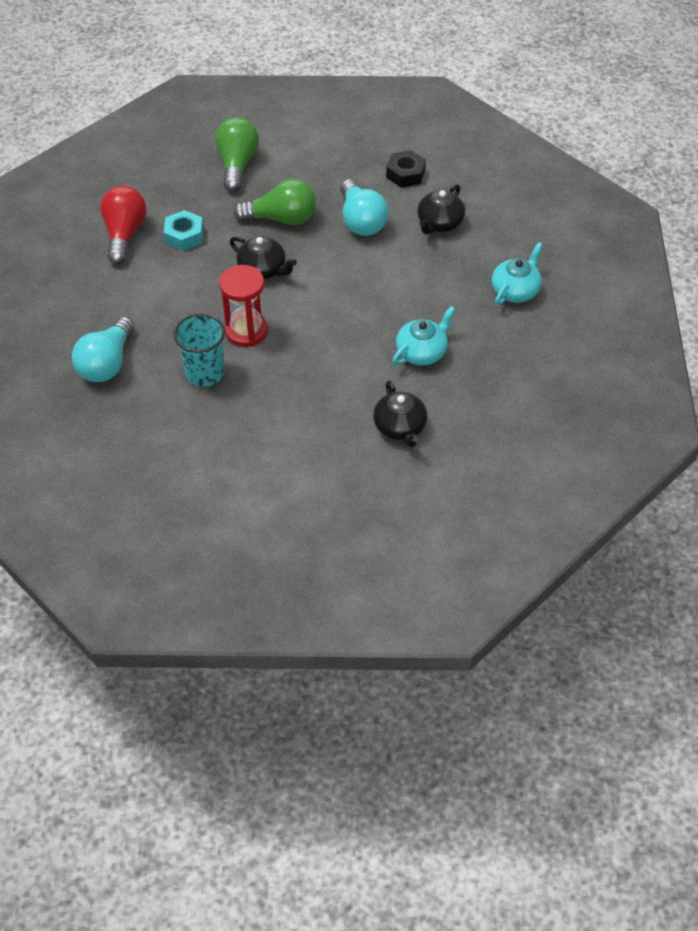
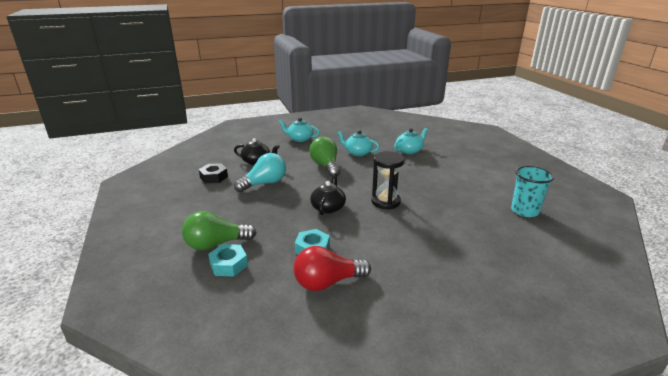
camera: 110 degrees left, 25 degrees down
turquoise light bulb [72,316,135,382] -> none
turquoise cup [174,313,225,387] -> turquoise cup moved to [511,166,554,217]
red hourglass [219,265,268,347] -> black hourglass [371,151,404,210]
green light bulb [233,179,316,225] -> green light bulb moved to [309,137,340,177]
black teapot [373,380,427,447] -> turquoise teapot [394,128,428,154]
none -> turquoise nut [208,244,248,277]

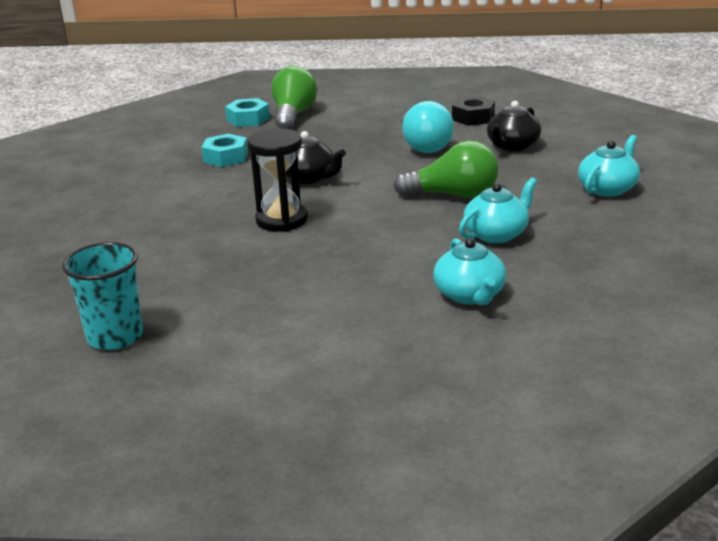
camera: 115 degrees right, 0 degrees up
red light bulb [293,246,371,291] -> none

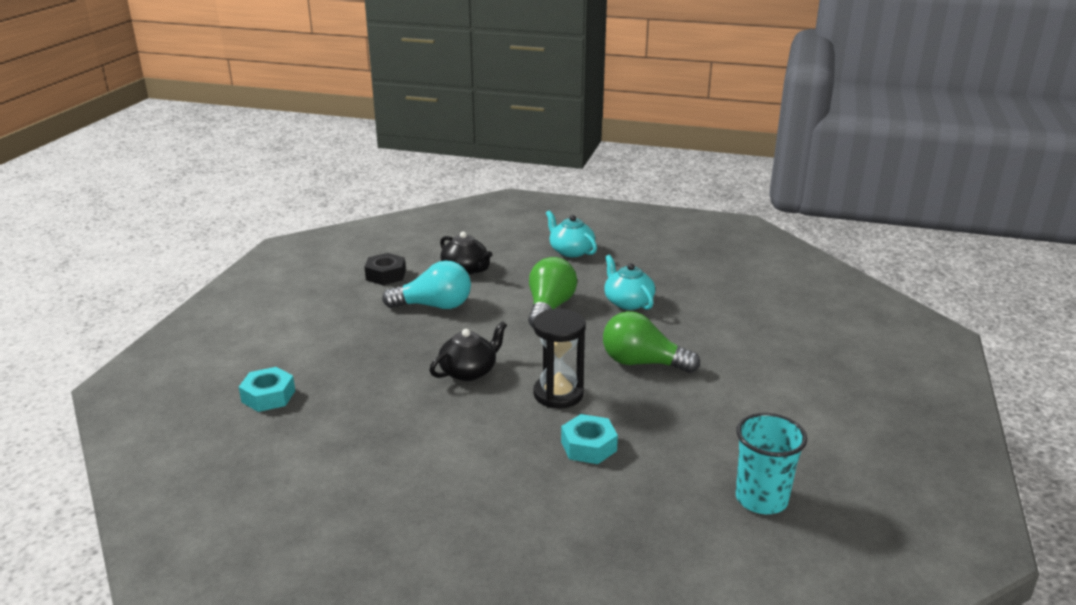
camera: 80 degrees left, 0 degrees up
turquoise nut [201,134,248,167] -> turquoise nut moved to [561,414,618,464]
green light bulb [271,66,317,129] -> green light bulb moved to [603,311,700,373]
turquoise teapot [433,238,506,305] -> none

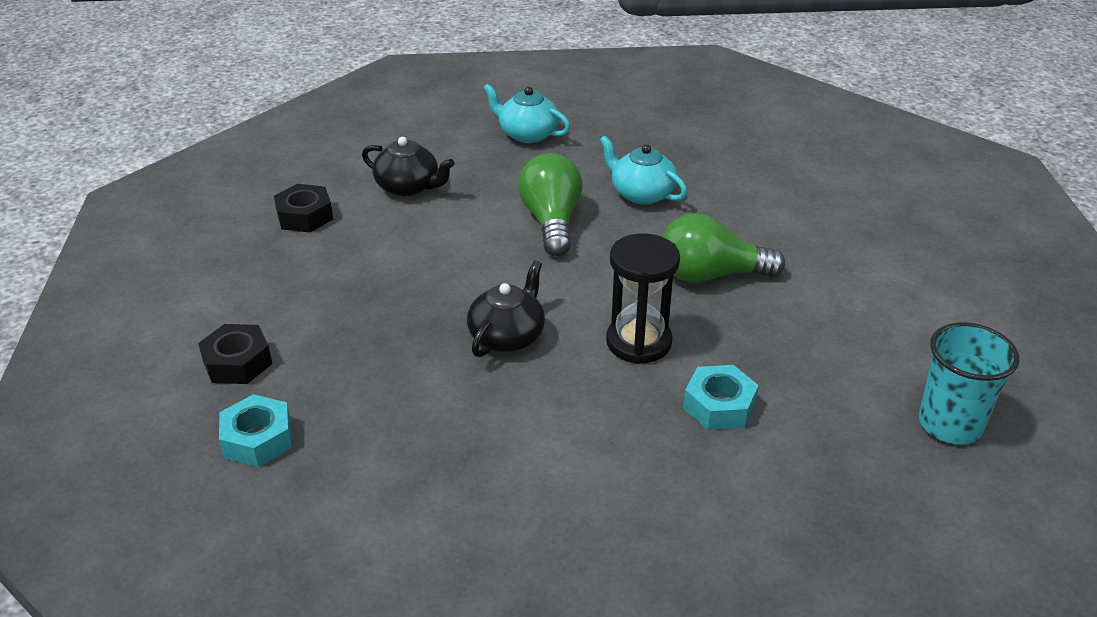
camera: 20 degrees left, 10 degrees up
turquoise light bulb [382,261,471,309] -> none
none -> black nut [198,324,272,384]

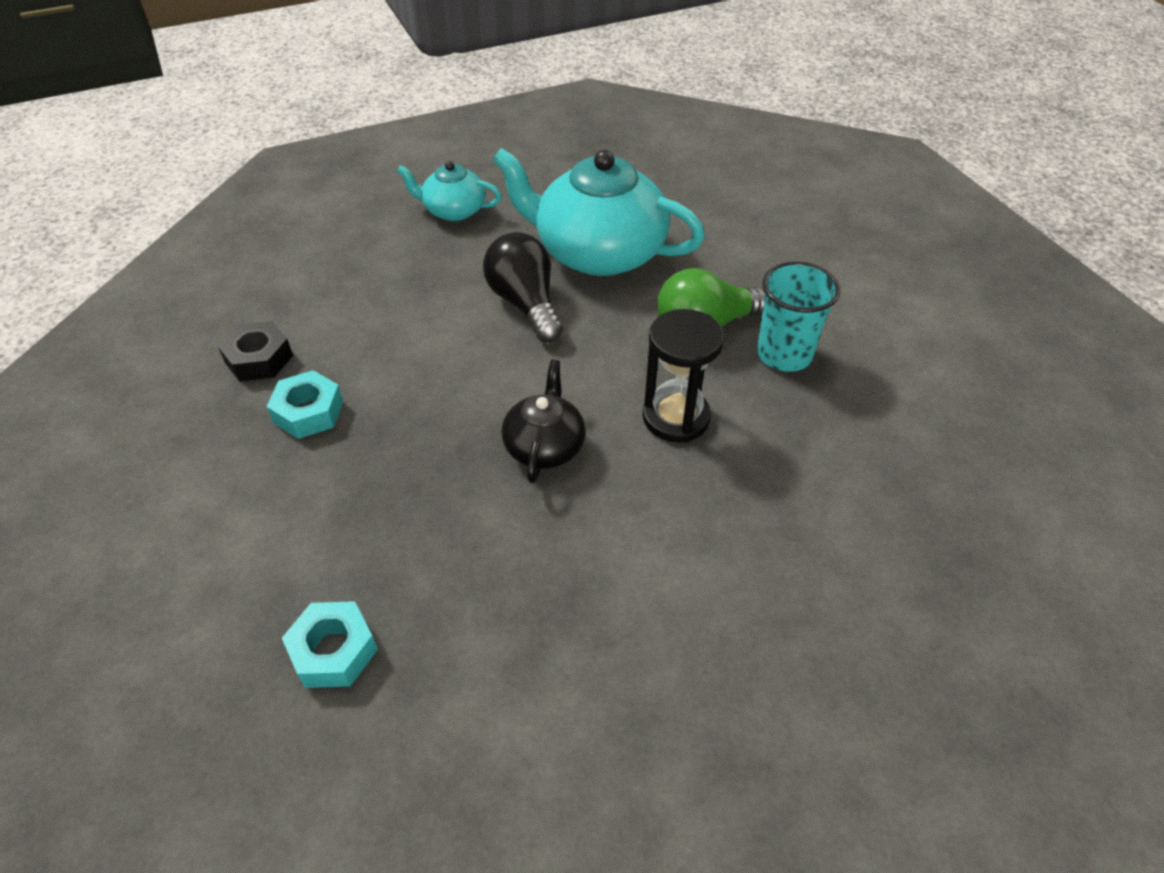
camera: 20 degrees left, 10 degrees up
black nut [198,324,272,384] -> none
black teapot [362,137,455,196] -> none
green light bulb [518,153,583,256] -> black light bulb [483,232,563,342]
turquoise teapot [600,136,687,205] -> turquoise teapot [492,148,705,276], size x1.95
turquoise nut [683,365,759,430] -> turquoise nut moved to [267,370,343,439]
turquoise cup [919,322,1019,445] -> turquoise cup moved to [757,261,840,372]

